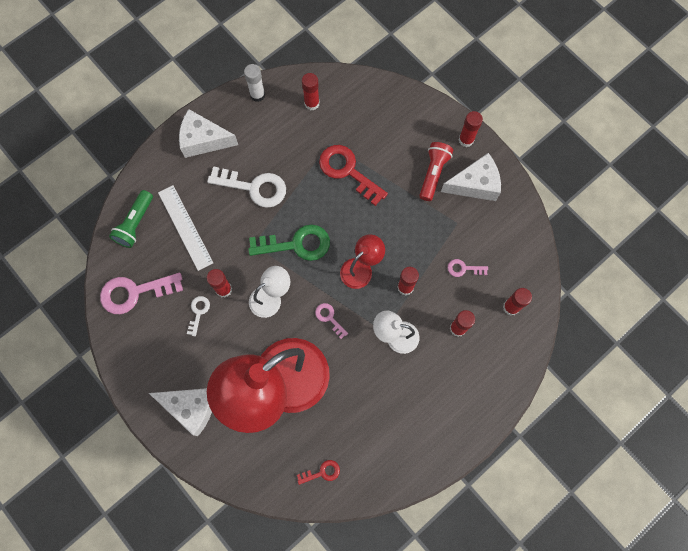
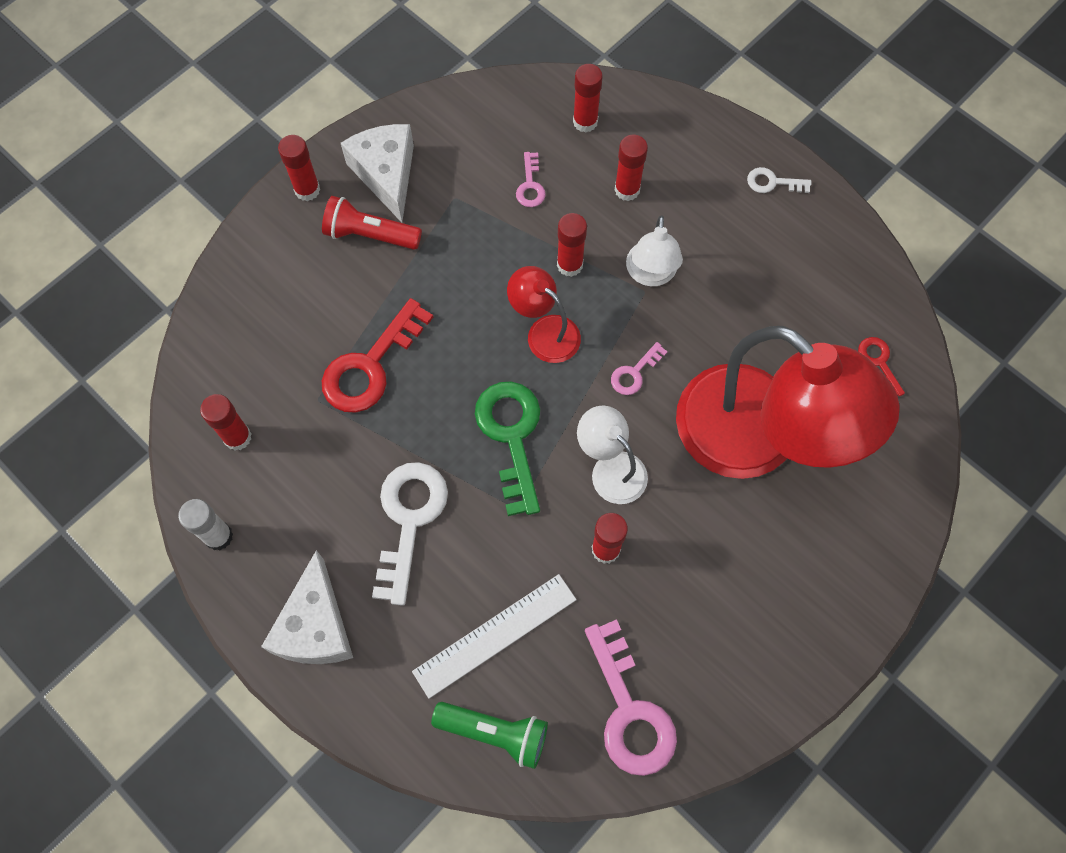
camera: 95 degrees left, 5 degrees down
white cheese [149,388,212,436] -> none
white key [187,296,210,336] -> white key moved to [747,167,812,193]

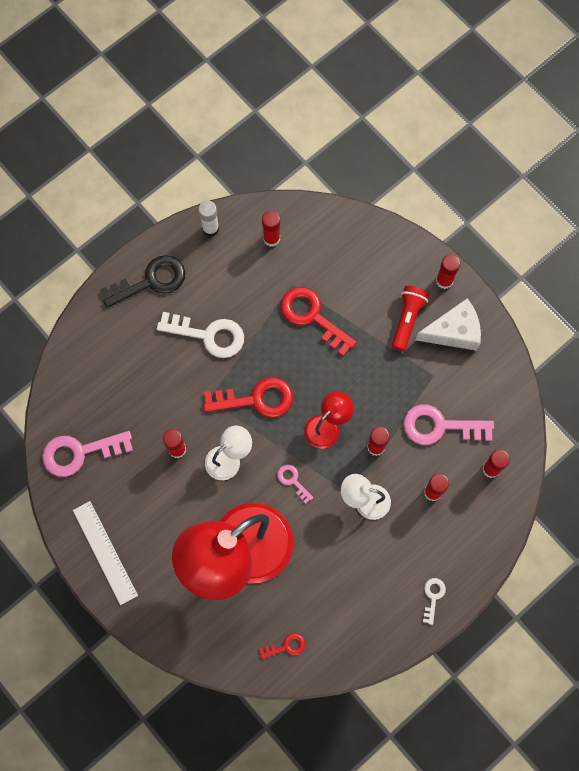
camera: 95 degrees right, 5 degrees up
white cheese [261,550,353,664] -> black key [100,255,185,308]
white ruler [412,574,577,699] -> white ruler moved to [73,501,138,605]
green flashlight [431,702,548,769] -> none
green key [475,382,540,516] -> red key [204,377,293,418]
pink key [516,152,546,207] -> pink key [403,404,494,445], size x2.03

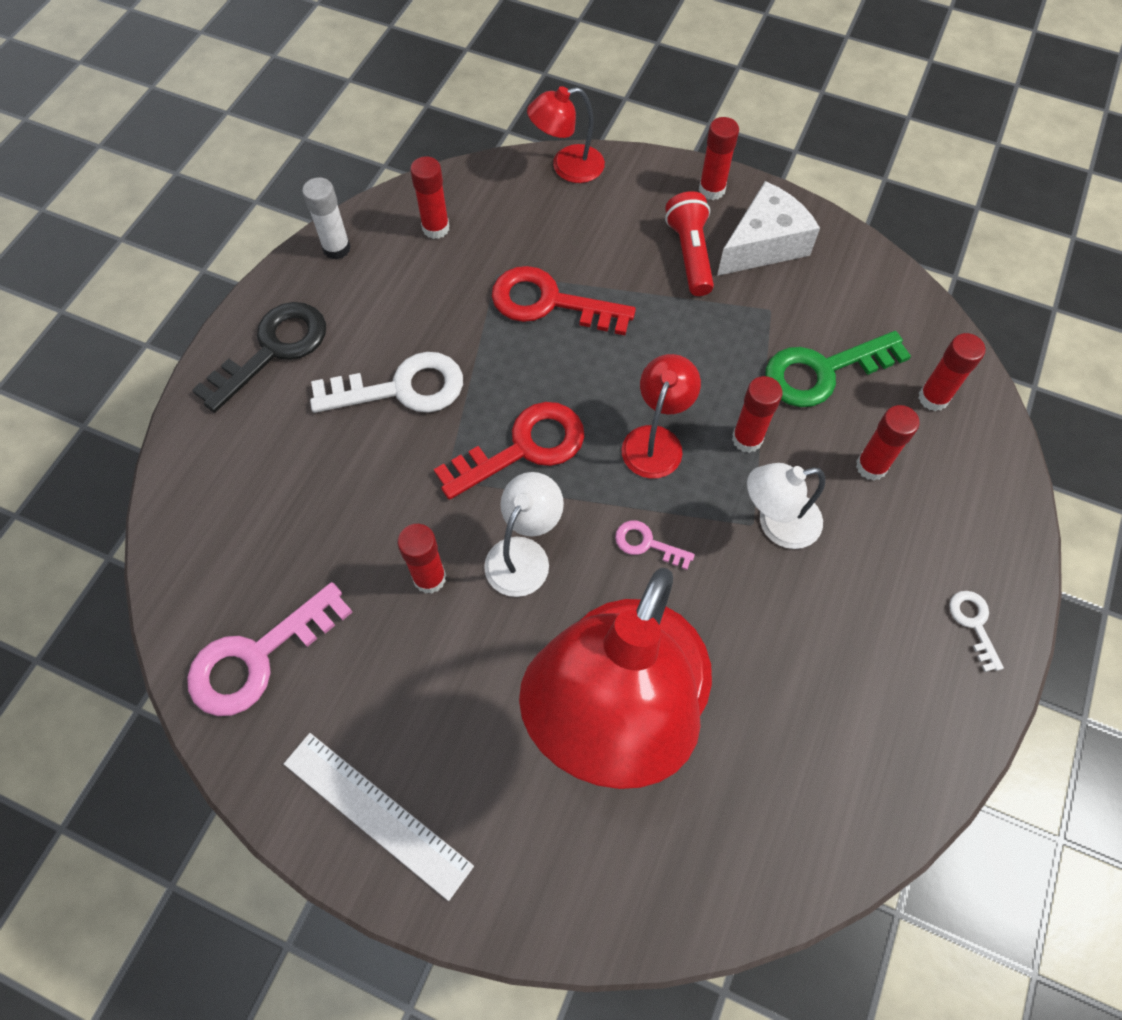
camera: 25 degrees left, 10 degrees down
red key [259,633,305,659] -> none
pink key [403,404,494,445] -> green key [765,331,911,407]
none -> red lamp [527,86,605,183]

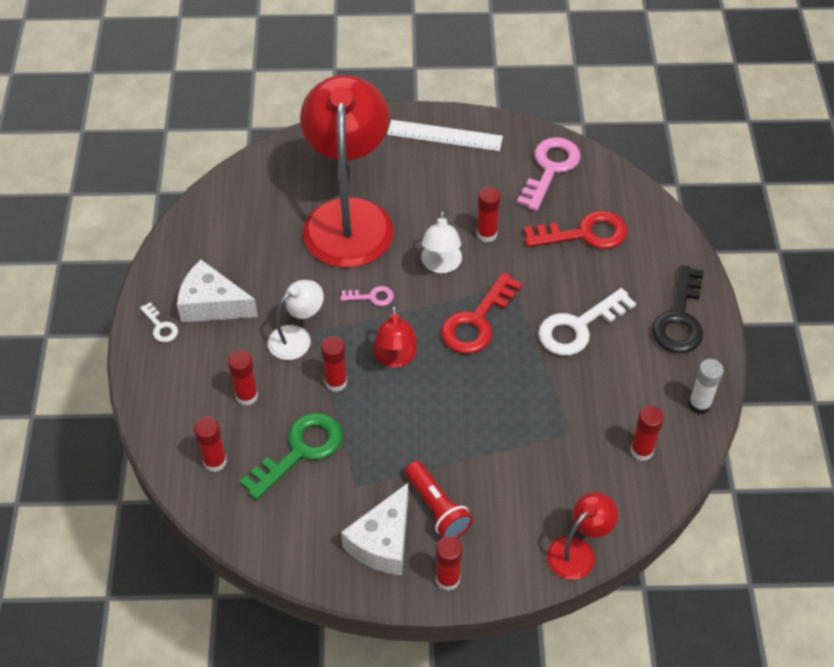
camera: 155 degrees right, 10 degrees down
red key [492,266,636,335] -> red key moved to [524,211,627,249]
none -> white cheese [177,260,258,323]

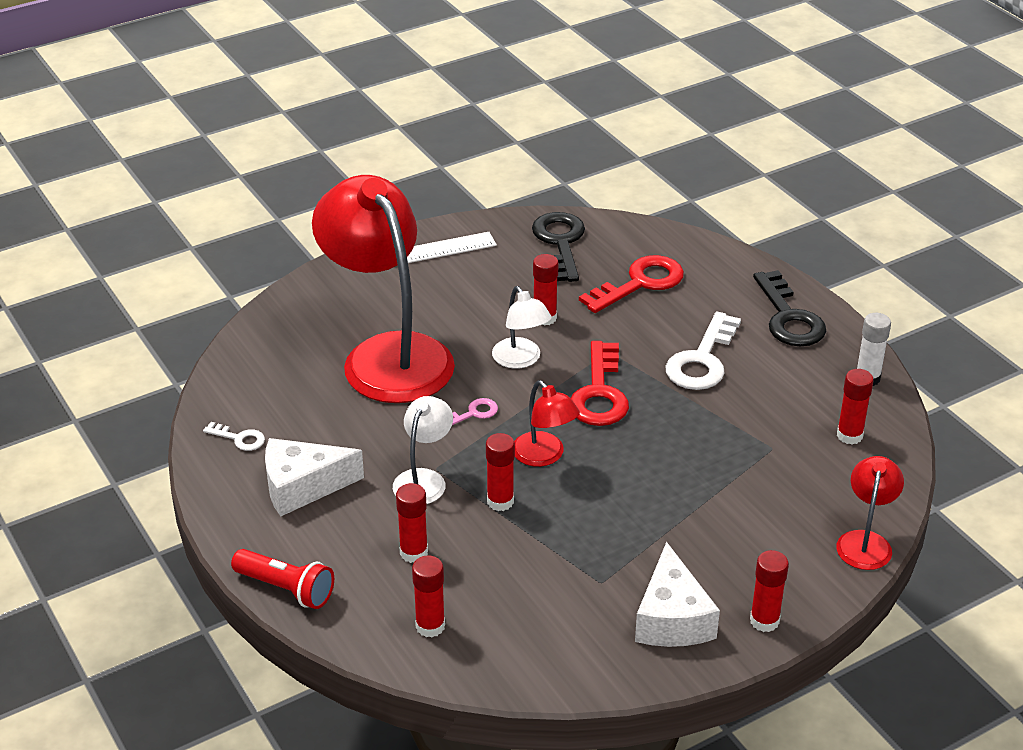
camera: 30 degrees left, 15 degrees down
white key [140,302,178,343] -> white key moved to [203,422,265,451]
green key [240,413,342,500] -> none
red flashlight [405,461,473,538] -> red flashlight moved to [231,549,334,609]
pink key [517,137,581,211] -> black key [532,212,585,282]

